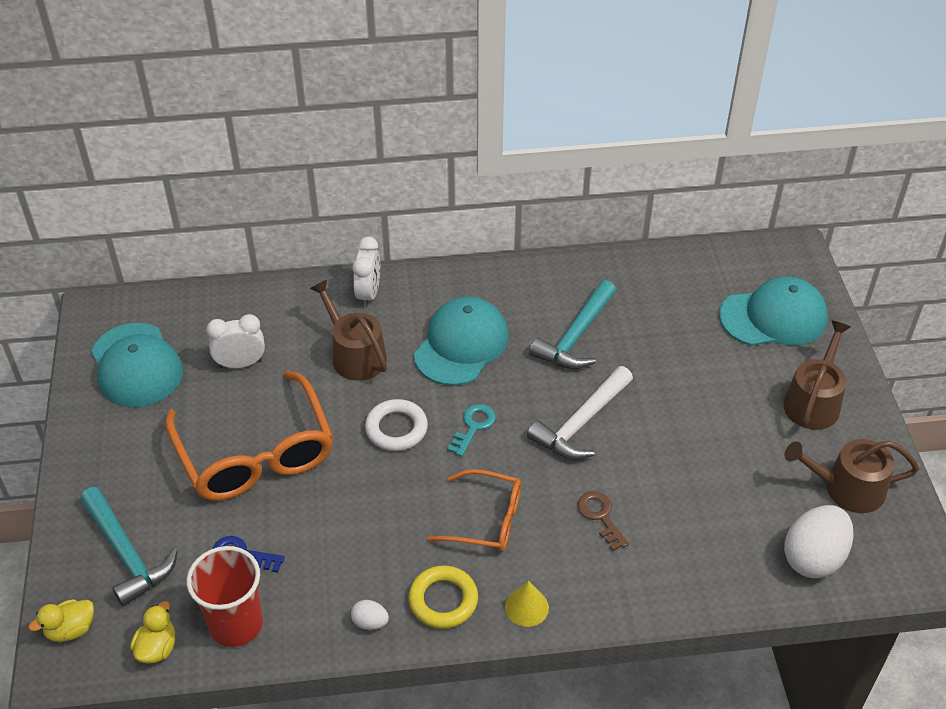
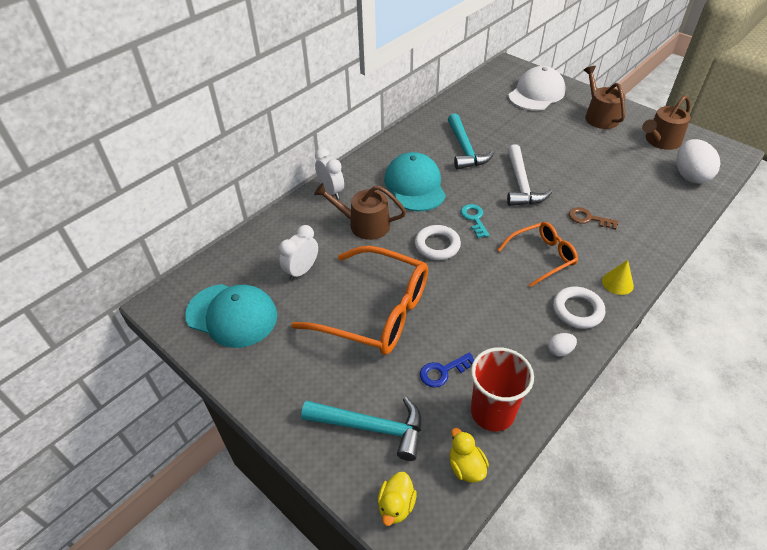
camera: 40 degrees left, 0 degrees up
yellow ring [408,565,478,629] -> white ring [553,287,605,329]
turquoise cap [719,276,828,346] -> white cap [508,66,566,111]

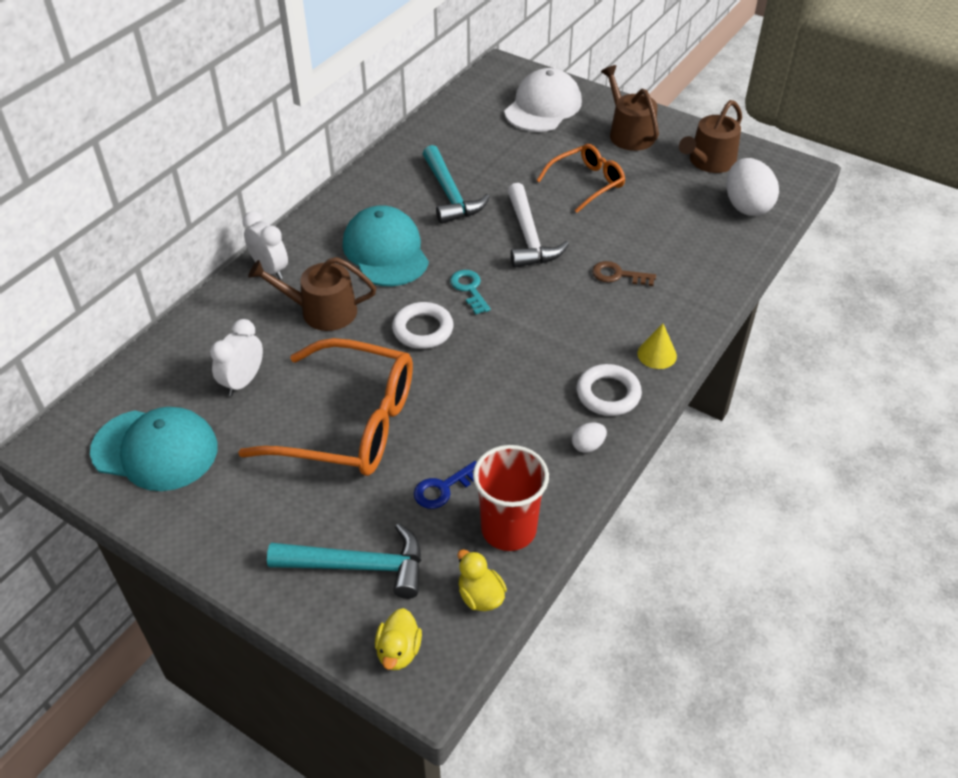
camera: 10 degrees left, 0 degrees up
orange glasses [498,222,578,287] -> orange glasses moved to [536,144,625,213]

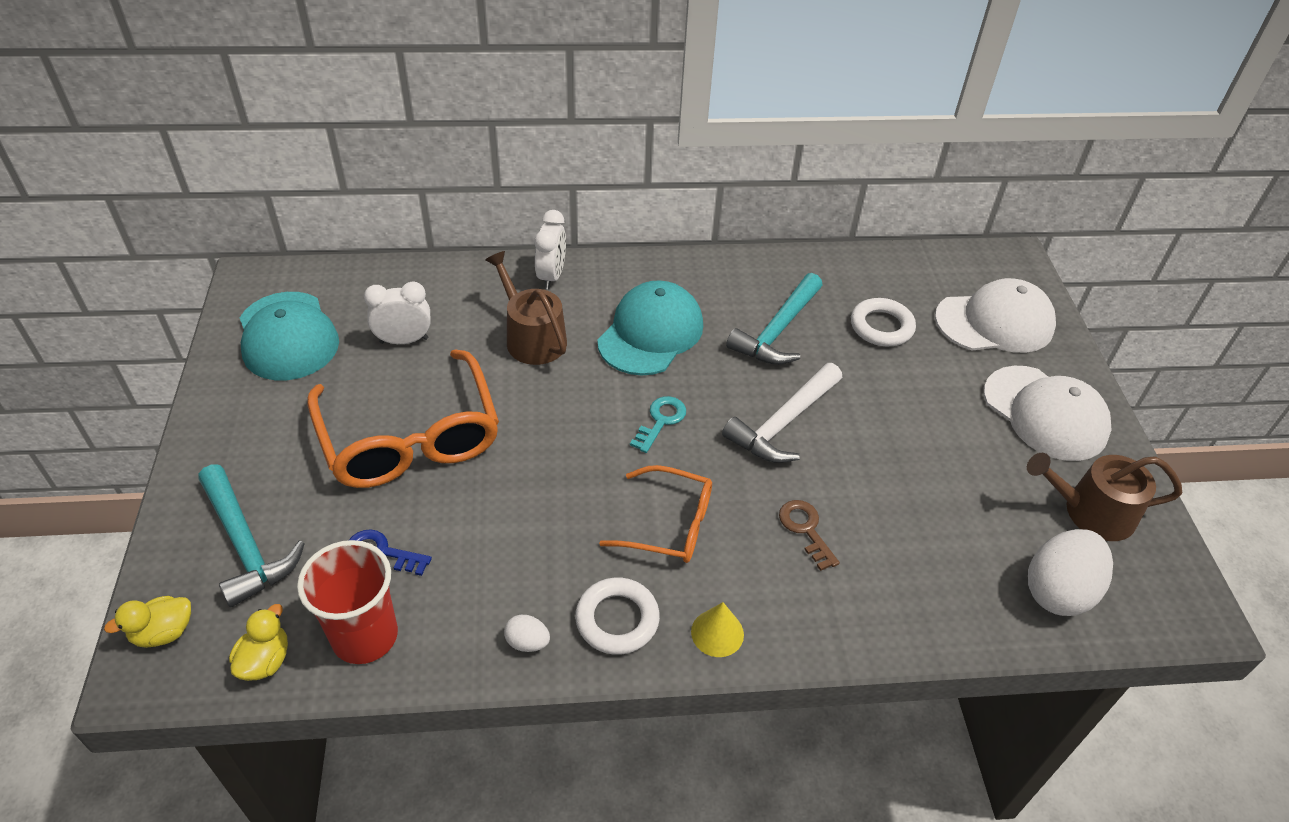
camera: 50 degrees right, 0 degrees up
white ring [392,302,453,349] -> white ring moved to [851,298,916,346]
orange glasses [536,144,625,213] -> orange glasses moved to [599,465,712,563]
brown watering can [601,65,659,151] -> white cap [984,366,1112,461]

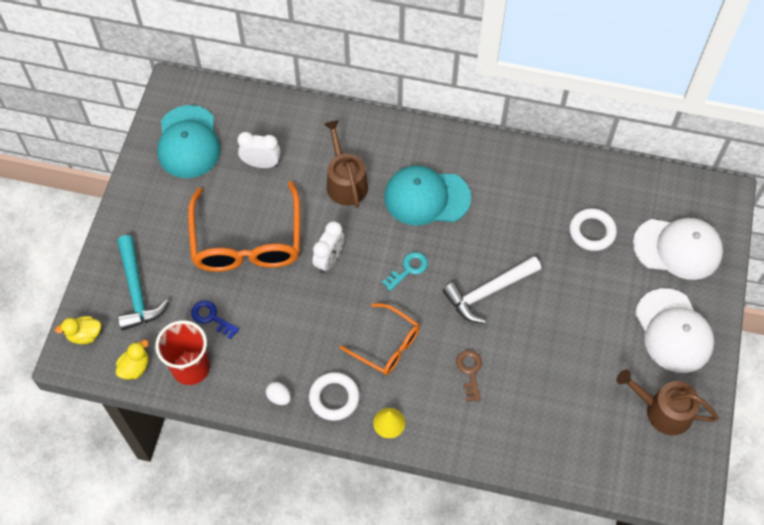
camera: 20 degrees right, 15 degrees up
white clock [534,210,566,289] -> white clock moved to [312,221,344,273]
turquoise cap [597,280,703,375] -> turquoise cap turned 135 degrees counterclockwise [384,165,471,226]
turquoise hammer [726,273,822,365] -> none
white egg [1028,529,1113,616] -> none

